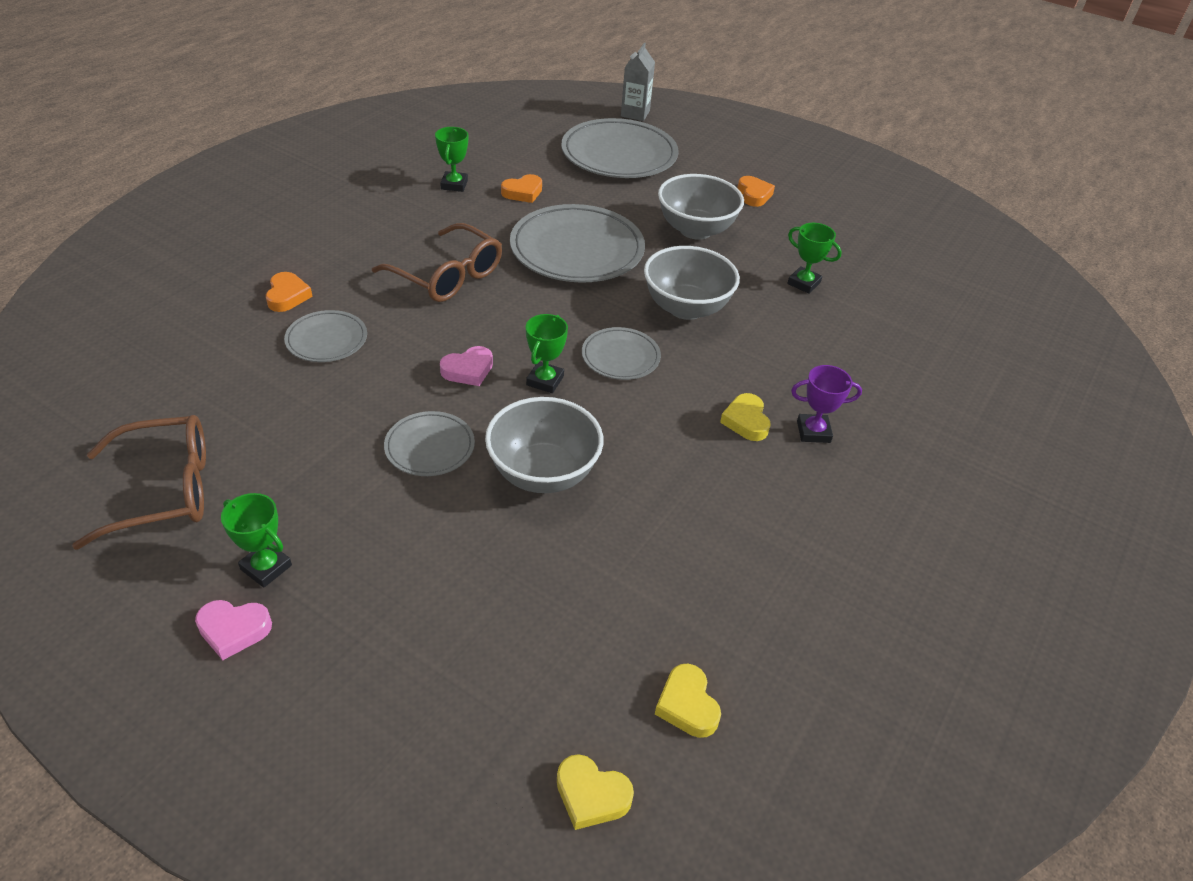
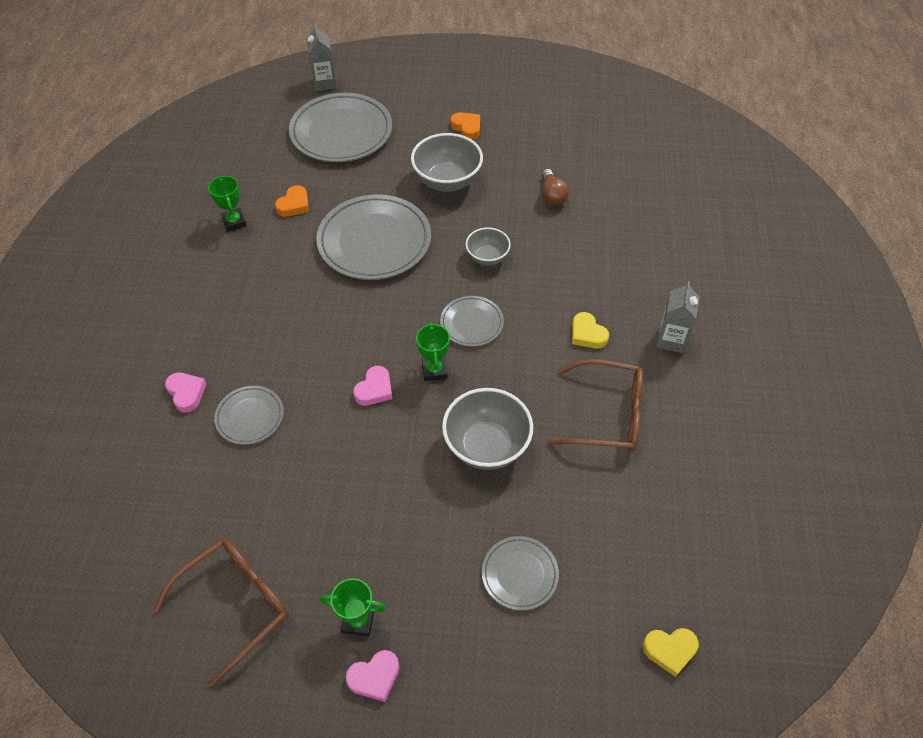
camera: 25 degrees left, 10 degrees up
orange heart [266,272,313,312] -> pink heart [165,372,207,412]
brown glasses [372,223,502,302] -> brown glasses moved to [548,359,643,452]
grey plate [384,411,475,476] -> grey plate moved to [482,536,559,611]
grey bowl [644,246,740,320] -> grey bowl [466,228,511,265], size x0.59
yellow heart [655,664,721,738] -> none
green trophy [787,223,842,294] -> brown light bulb [541,169,569,206]
purple trophy [791,365,862,443] -> none
none -> grey carton [656,281,699,353]

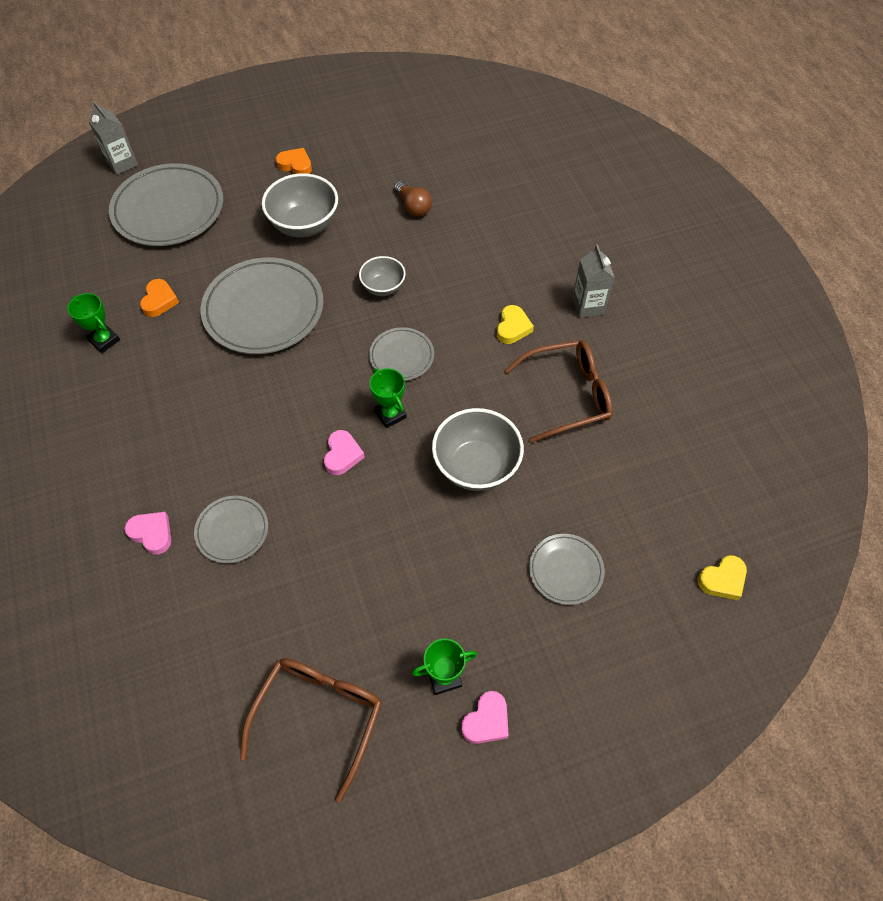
camera: 25 degrees left, 5 degrees up
yellow heart [572,312,609,349] -> yellow heart turned 105 degrees counterclockwise [497,305,534,344]

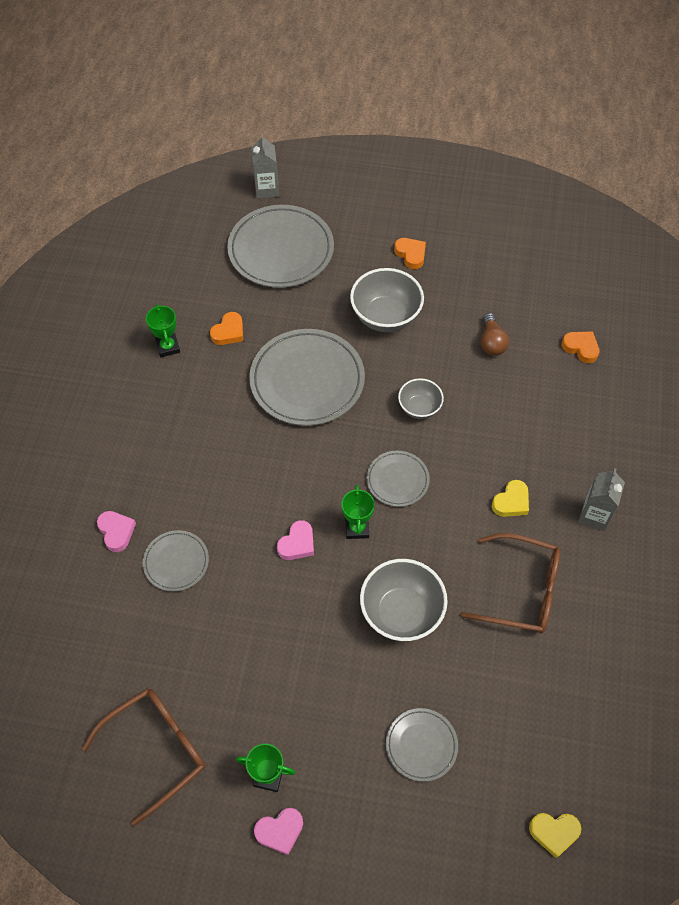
camera: 30 degrees right, 0 degrees up
none -> orange heart [562,331,600,363]

